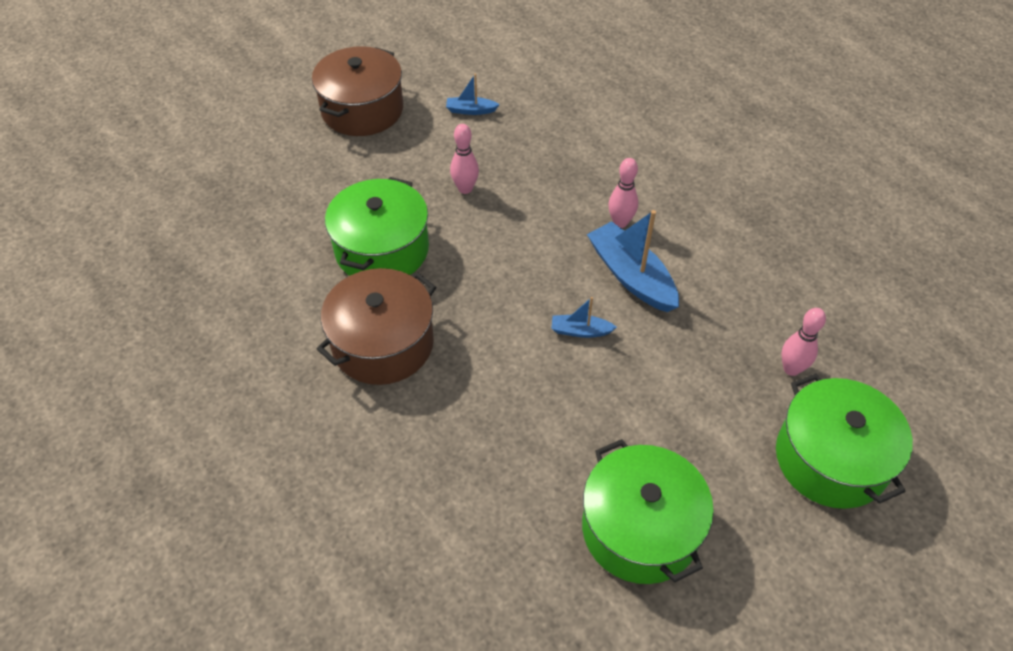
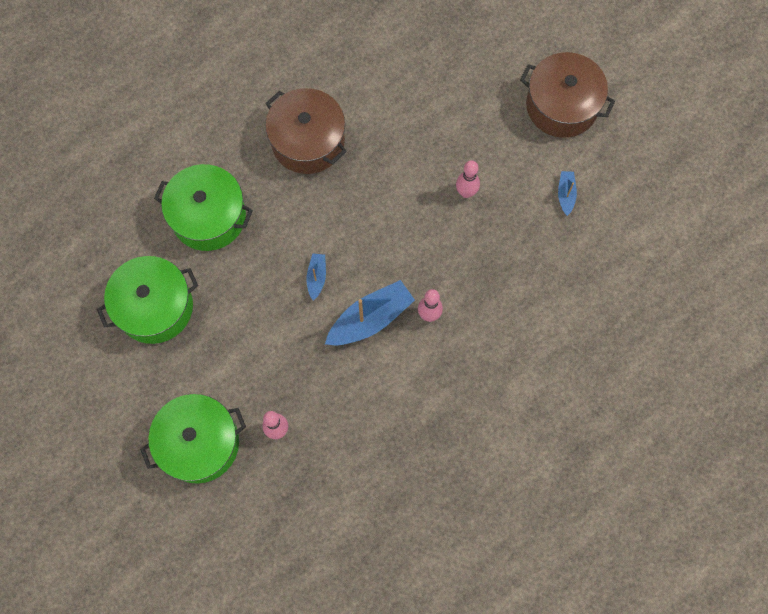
camera: 90 degrees right, 20 degrees up
green pot [325,177,429,276] -> green pot moved to [154,164,253,251]

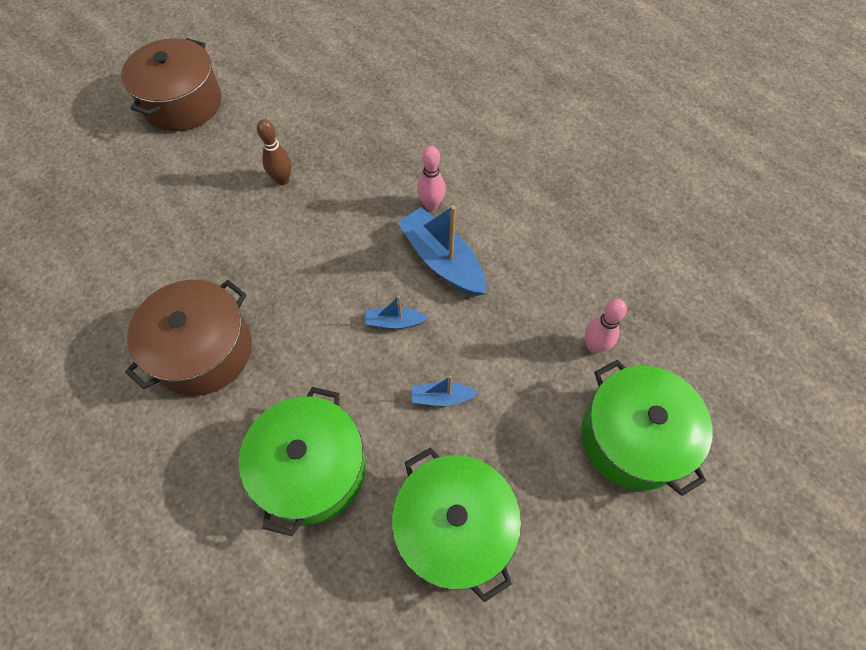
camera: 95 degrees left, 10 degrees down
pink bowling pin [456,160,480,198] -> brown bowling pin [257,119,292,185]
blue boat [558,171,577,216] -> blue boat moved to [412,376,479,406]

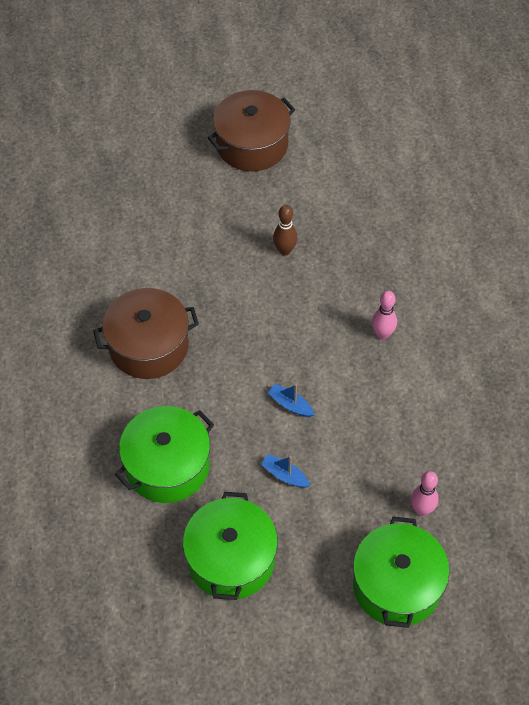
camera: 35 degrees right, 5 degrees down
blue boat [397,205,486,296] -> none

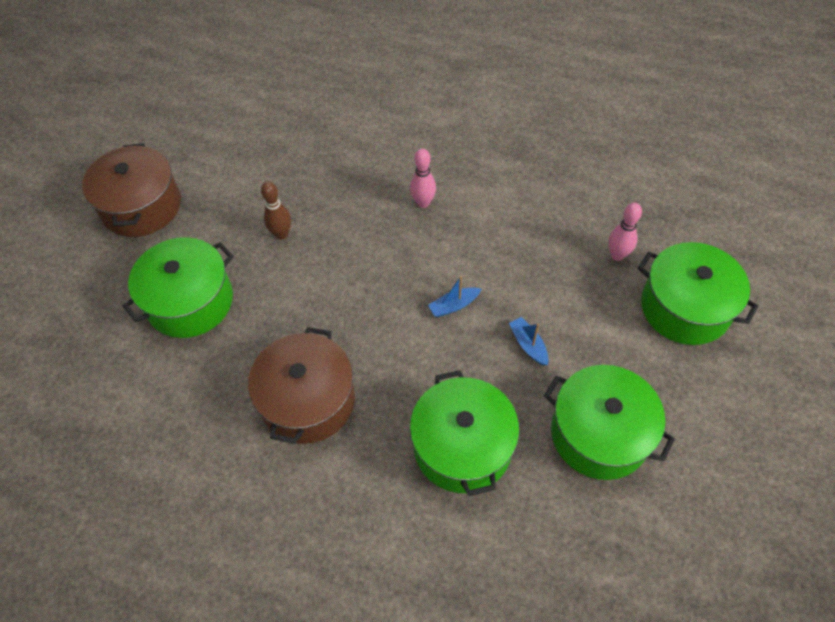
camera: 60 degrees left, 0 degrees up
blue boat [261,454,310,488] -> blue boat turned 90 degrees clockwise [509,317,549,365]
none -> green pot [123,237,234,338]

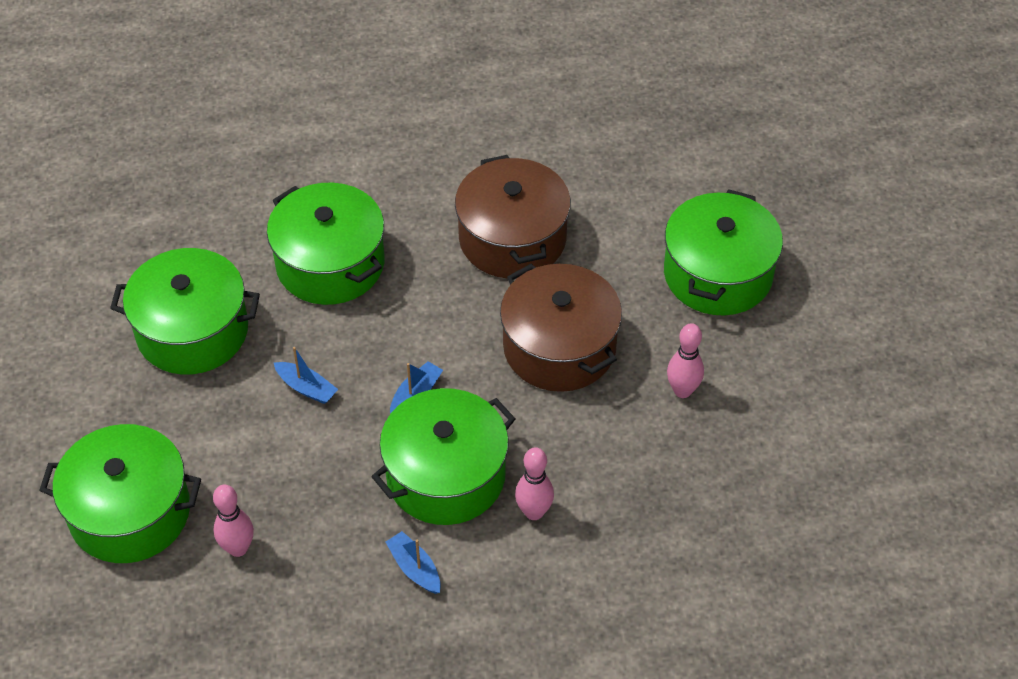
camera: 150 degrees right, 5 degrees down
brown pot [82,143,181,237] -> brown pot moved to [500,264,622,392]
brown bowling pin [261,181,291,240] -> pink bowling pin [667,323,704,398]
none -> green pot [371,388,515,525]
none -> blue boat [386,531,441,594]

